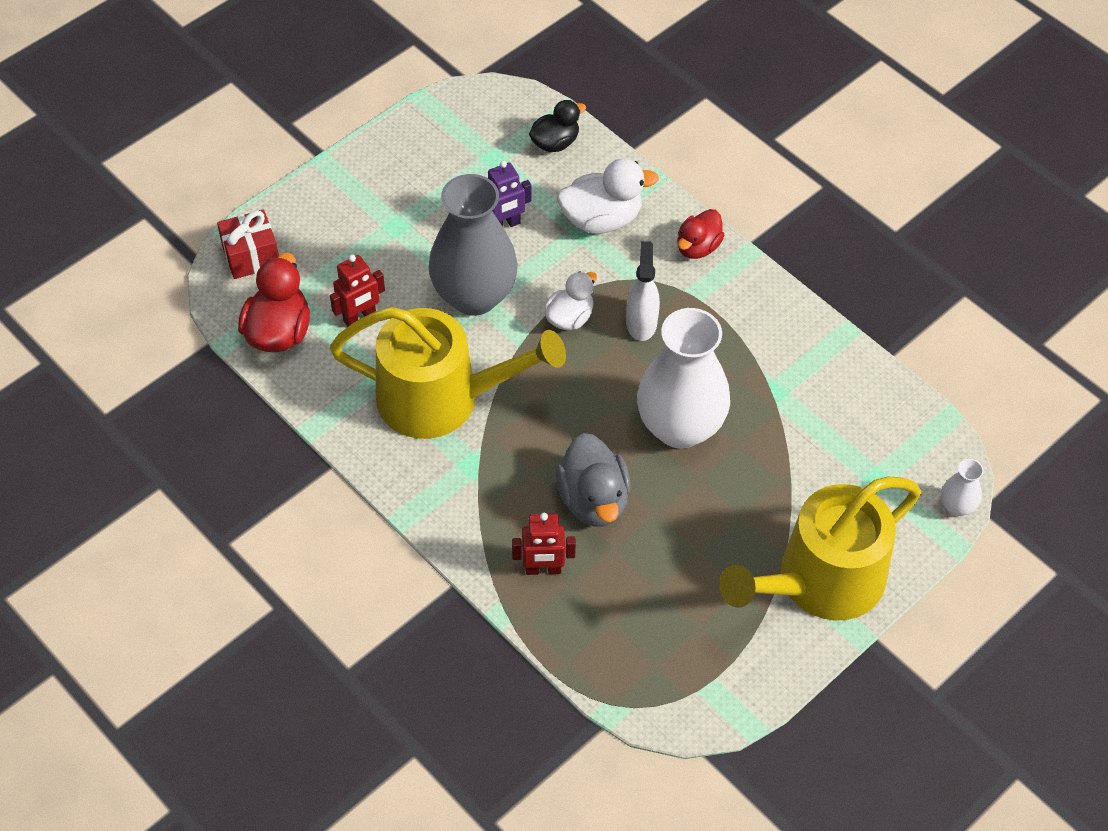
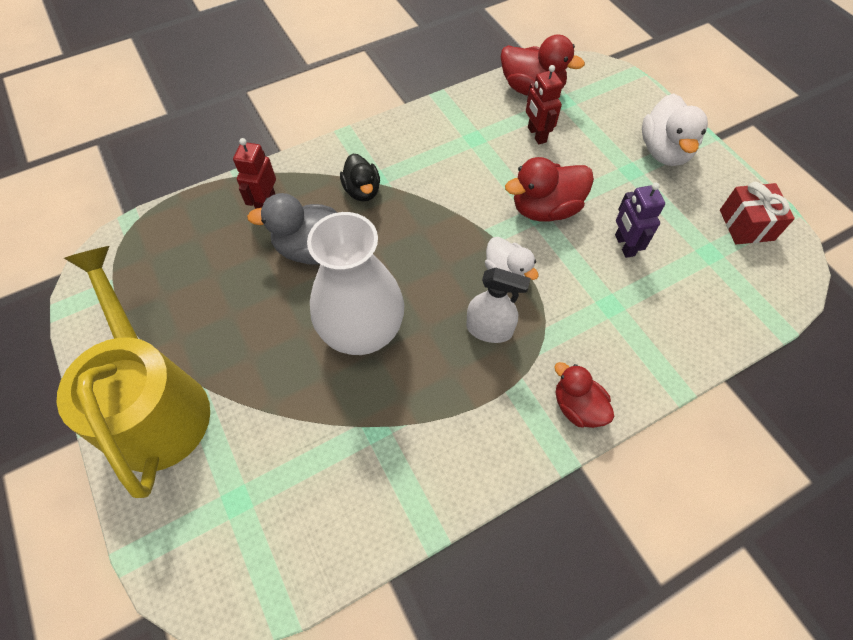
camera: 105 degrees right, 5 degrees up
red gift [217,209,279,279] -> red gift moved to [720,182,795,244]
yellow watering can [330,307,566,439] -> none
grey vase [428,174,518,316] -> red duck [505,157,594,222]
black duck [529,100,586,152] -> black duck moved to [340,153,380,201]
white duck [557,159,659,234] -> white duck moved to [642,93,708,166]
white vase [941,459,984,516] -> none

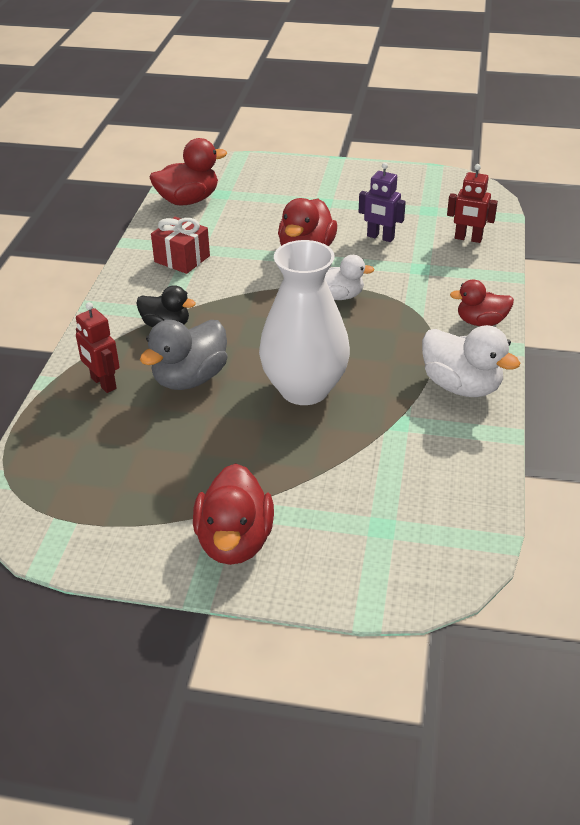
camera: 50 degrees left, 20 degrees down
yellow watering can [57,246,210,498] -> red duck [193,463,274,565]
white spray bottle [466,268,531,343] -> none
red robot [526,65,563,144] -> red robot moved to [447,164,498,243]
white duck [642,93,708,166] -> white duck moved to [422,325,520,397]
red gift [720,182,795,244] -> red gift moved to [151,217,210,274]

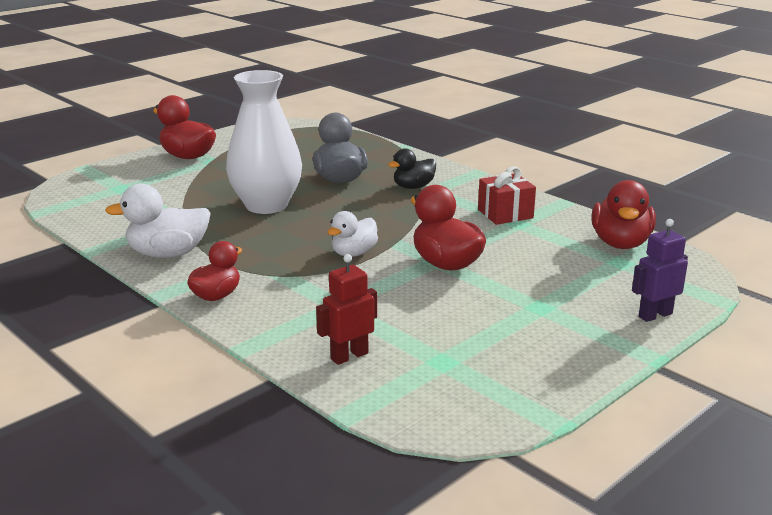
camera: 125 degrees right, 15 degrees down
red robot [76,302,120,393] -> none
purple robot [359,163,406,242] -> purple robot moved to [632,219,688,322]

